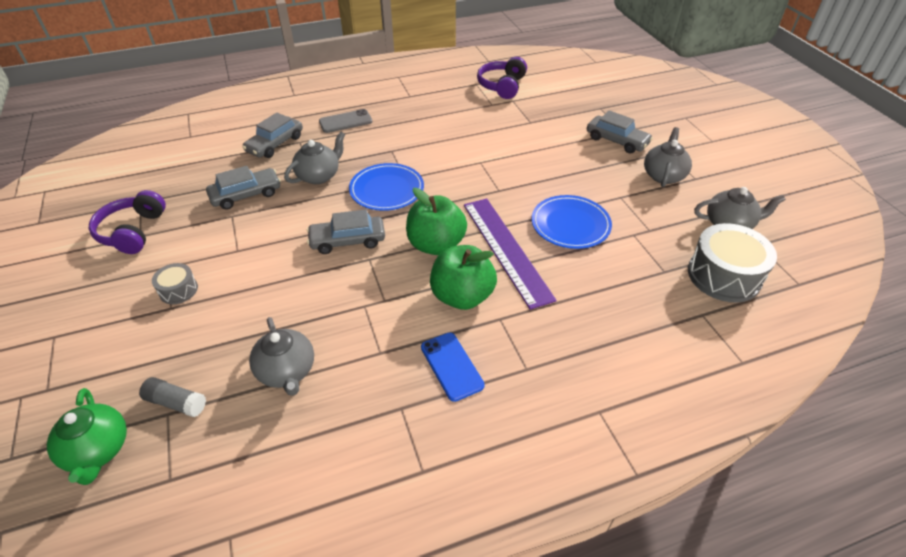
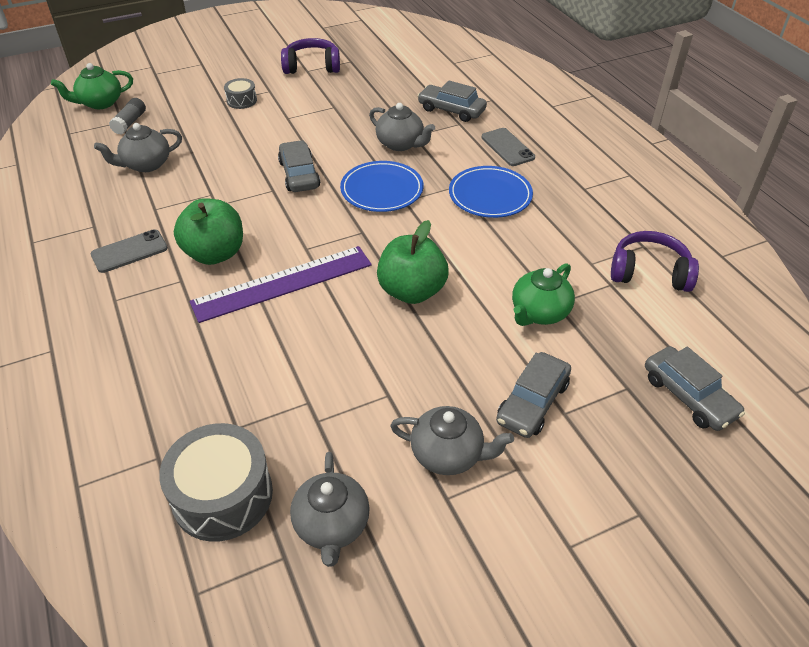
camera: 85 degrees right, 0 degrees up
grey car [206,166,281,210] -> grey car moved to [645,346,745,431]
green apple [406,188,467,255] -> green apple moved to [377,220,449,304]
blue phone [421,333,485,402] -> grey phone [91,229,168,273]
blue plate [532,195,612,249] -> blue plate moved to [449,166,533,218]
none -> green teapot [512,263,575,326]

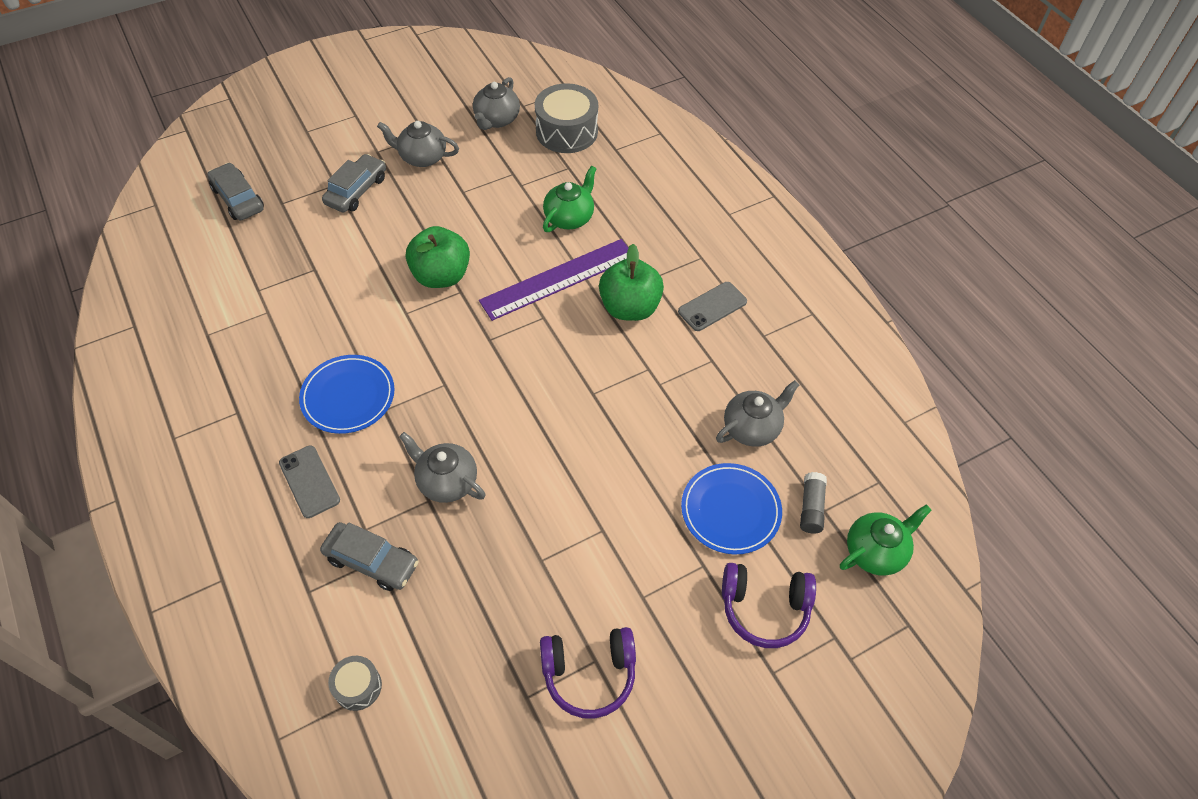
camera: 175 degrees right, 10 degrees up
grey drum [224,78,257,109] -> grey drum moved to [328,656,382,711]
grey car [278,140,320,192] -> none
grey teapot [290,452,370,567] -> grey teapot turned 150 degrees counterclockwise [473,77,520,130]
blue plate [340,161,423,212] -> blue plate moved to [681,463,782,554]
green teapot [512,263,575,326] -> green teapot moved to [543,166,597,232]
purple headphones [611,231,699,292] -> purple headphones moved to [722,563,816,648]

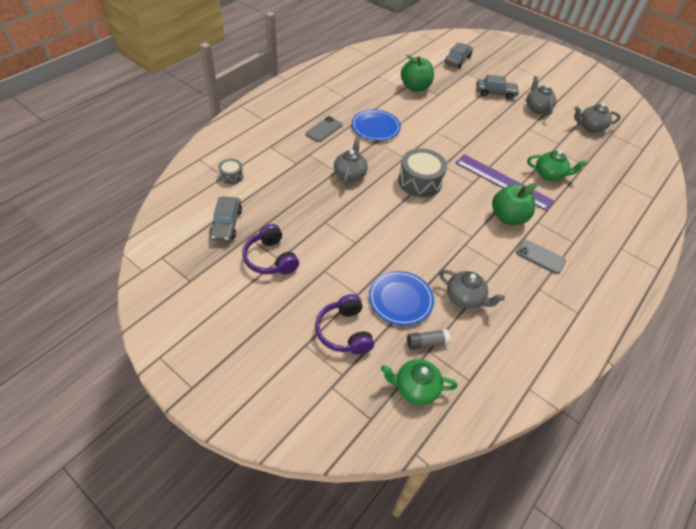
camera: 65 degrees right, 5 degrees down
grey car [320,522,419,591] -> grey car moved to [209,196,242,241]
green apple [406,226,470,288] -> green apple moved to [401,55,434,92]
grey drum [535,83,598,153] -> grey drum moved to [398,148,447,197]
green teapot [840,504,932,576] -> green teapot turned 150 degrees clockwise [381,359,458,405]

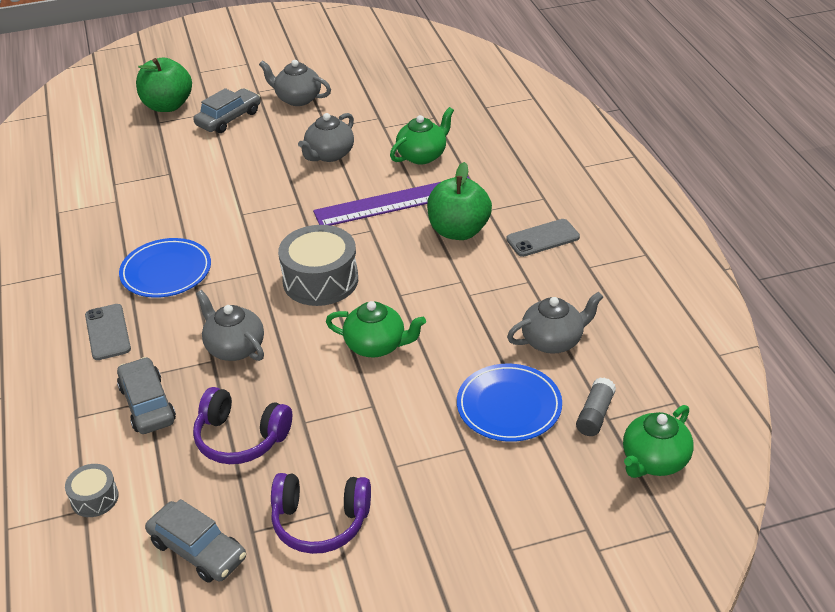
camera: 50 degrees left, 10 degrees down
purple headphones [315,294,374,354] -> purple headphones moved to [193,387,292,464]
green apple [401,55,434,92] -> green apple moved to [136,57,192,112]
grey car [445,43,473,68] -> grey car moved to [117,357,176,434]
grey teapot [574,103,621,132] -> grey teapot moved to [298,113,354,162]
none -> green teapot [326,301,426,358]

